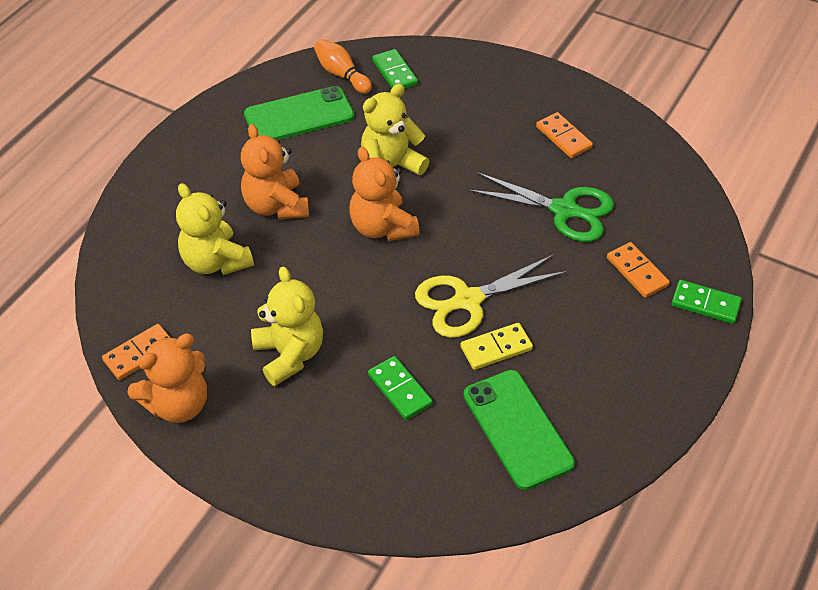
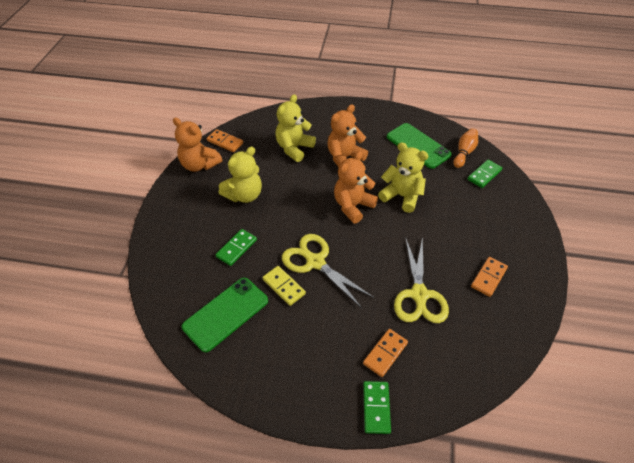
camera: 70 degrees right, 0 degrees up
green scissors [467,172,614,242] -> yellow scissors [394,237,449,323]

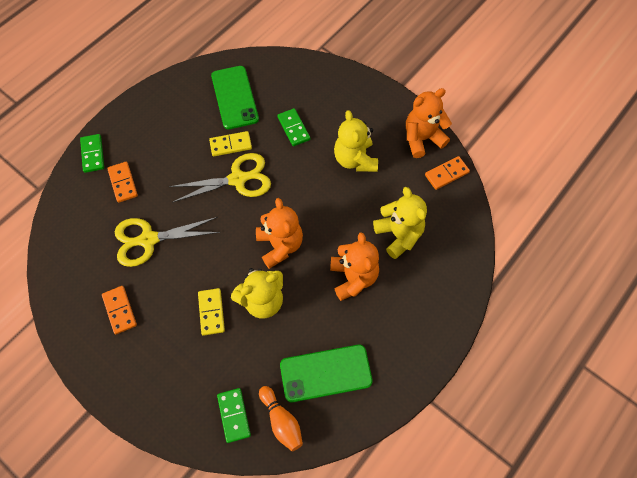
camera: 120 degrees right, 15 degrees up
green domino [363,381,391,434] -> green domino turned 45 degrees clockwise [80,134,104,173]
yellow scissors [394,237,449,323] -> yellow scissors turned 45 degrees counterclockwise [115,217,220,267]
none -> yellow domino [198,288,225,336]

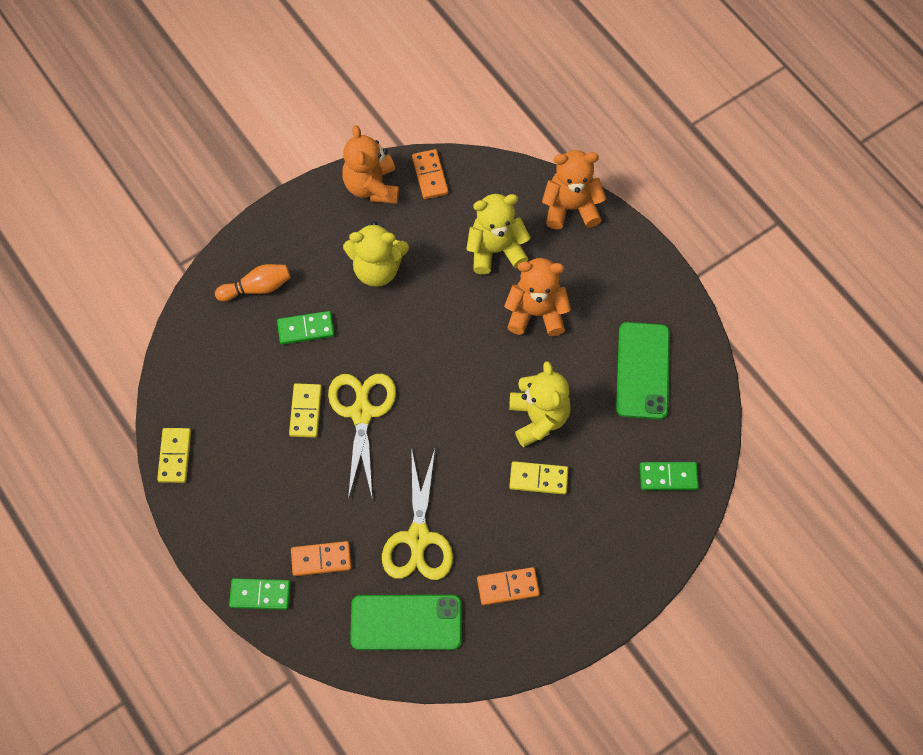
camera: 75 degrees left, 0 degrees up
green phone [211,66,259,129] -> green phone moved to [350,595,462,650]
orange teddy bear [256,198,303,269] -> orange teddy bear moved to [542,150,606,230]
orange bowling pin [259,386,303,451] -> orange bowling pin moved to [215,264,291,301]
none -> yellow domino [157,428,191,483]

